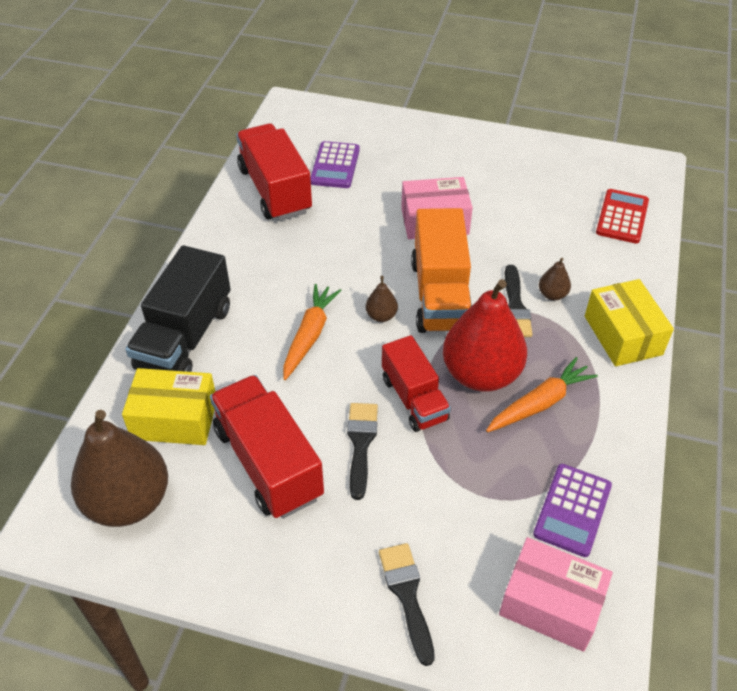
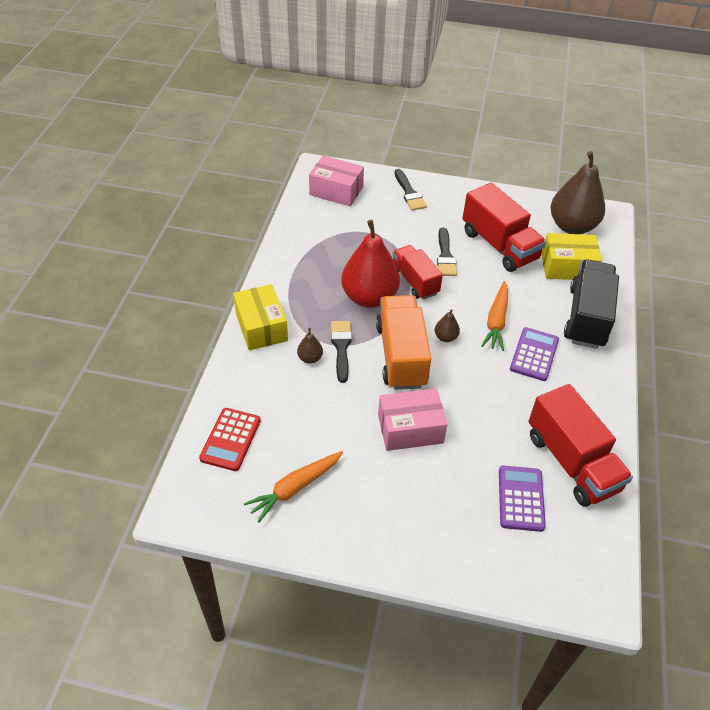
camera: 175 degrees right, 0 degrees up
orange carrot [486,357,598,432] -> orange carrot moved to [244,451,343,523]
purple calculator [533,464,612,557] -> purple calculator moved to [510,327,559,381]

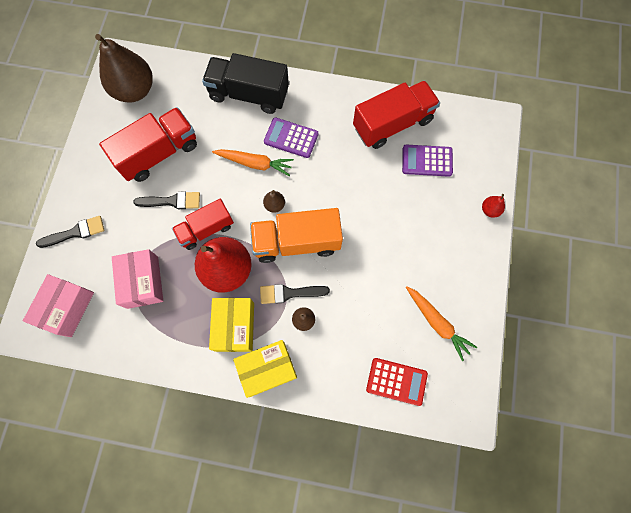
camera: 90 degrees left, 25 degrees up
pink box [378,388,448,451] -> pink box moved to [112,249,163,309]
yellow box [541,233,602,280] -> yellow box moved to [209,298,254,352]
none -> red pear [482,194,505,218]

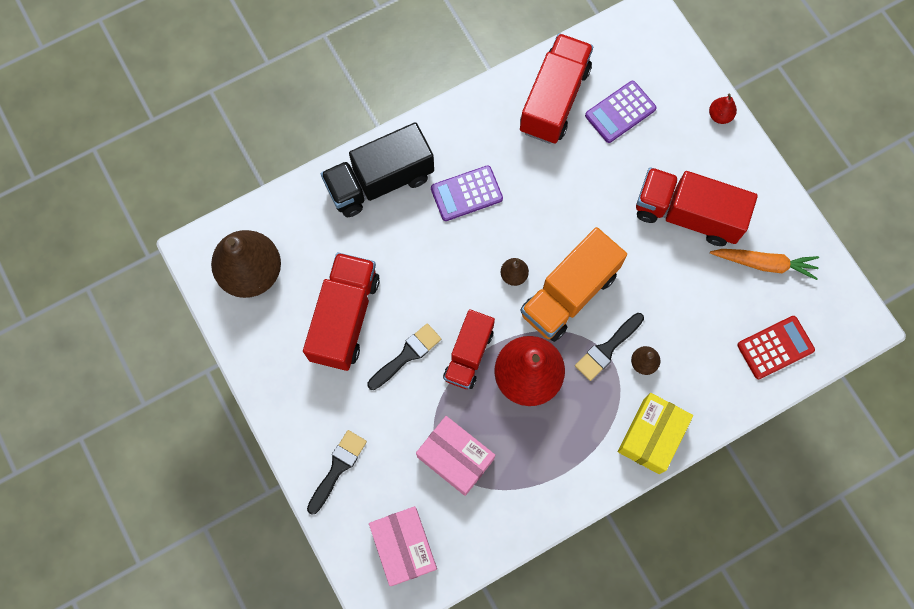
camera: 40 degrees left, 0 degrees up
yellow box [209,298,254,352] -> none
orange carrot [212,149,294,176] -> none
none -> red truck [636,167,758,246]

